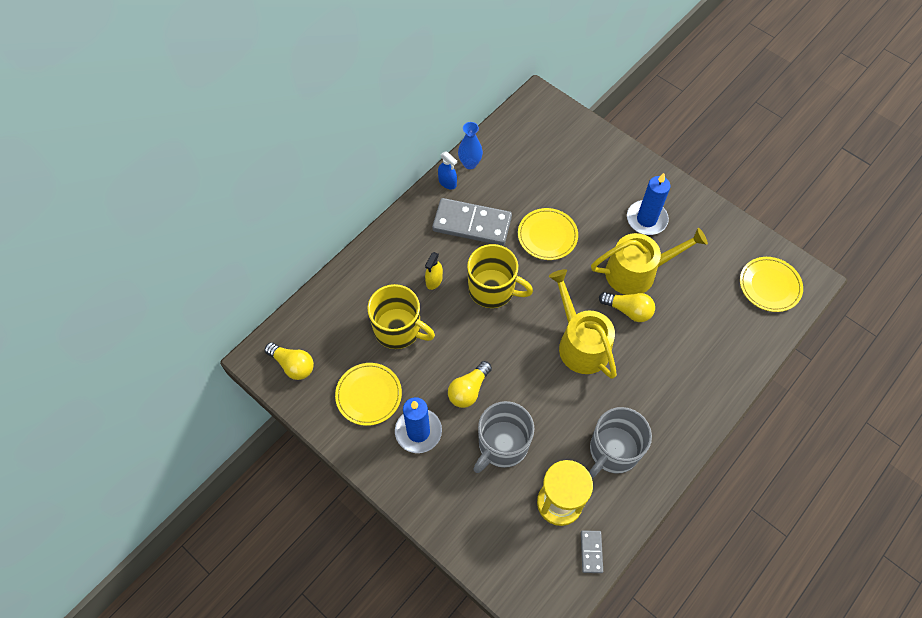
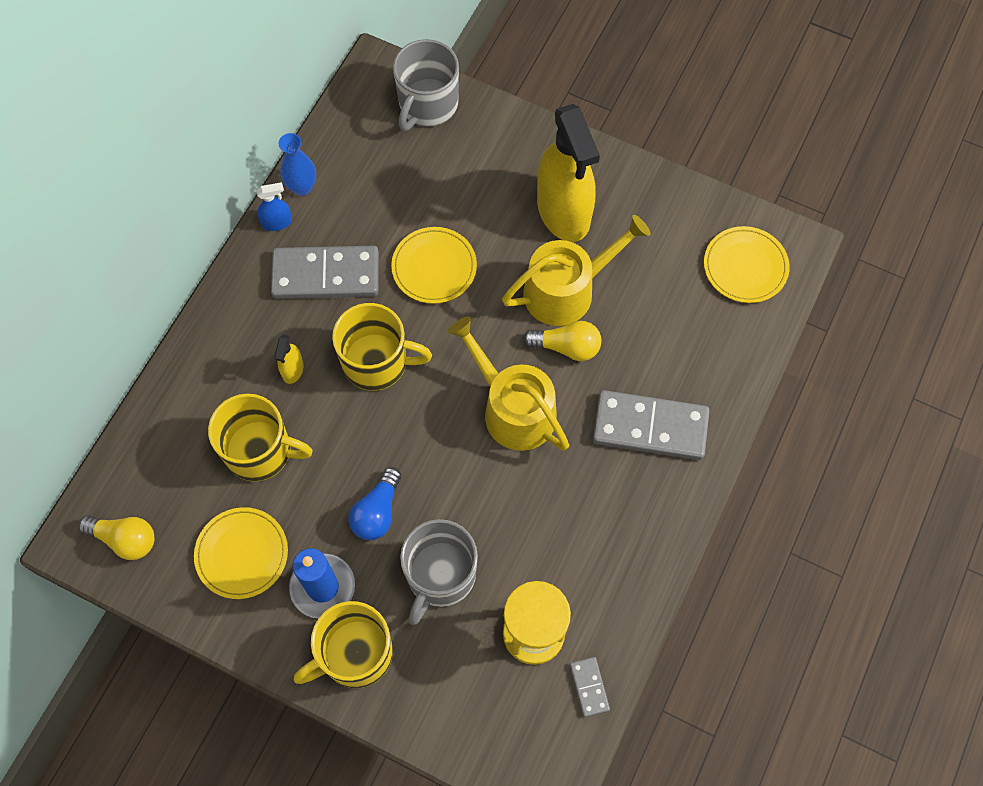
camera: 15 degrees left, 5 degrees up
blue spray bottle [438,152,457,189] -> blue spray bottle turned 45 degrees counterclockwise [256,182,292,231]
yellow light bulb [448,361,492,408] -> blue light bulb [348,467,401,540]
grey mug [589,407,652,478] -> grey mug moved to [393,39,459,131]
blue candle [627,173,671,235] -> yellow spray bottle [537,104,600,242]
none -> yellow mug [294,601,393,688]
none -> grey domino [593,390,710,460]

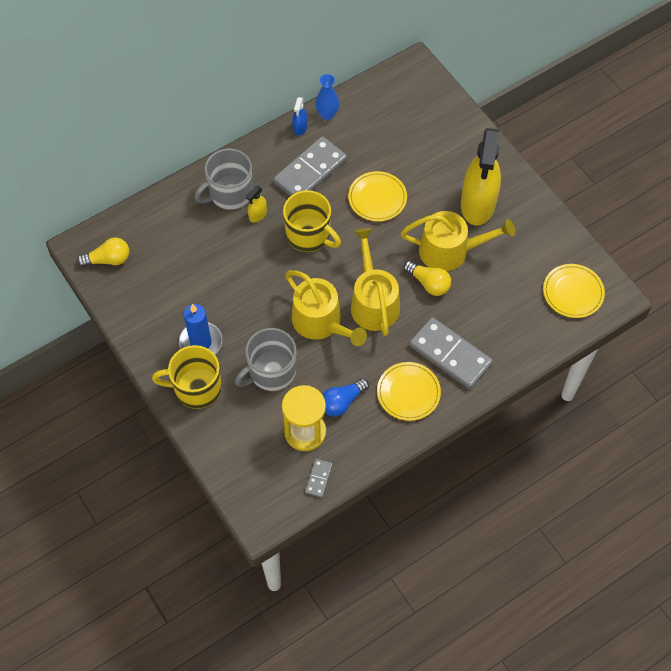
camera: 30 degrees right, 5 degrees down
yellow light bulb [78,515,155,560] -> yellow light bulb turned 60 degrees counterclockwise [77,237,129,267]
yellow plate [194,507,288,599] -> yellow plate moved to [377,362,441,421]
yellow mug [208,393,313,481] -> none
blue spray bottle [256,182,292,231] -> blue spray bottle turned 90 degrees clockwise [292,97,307,136]
grey domino [271,246,379,299] -> grey domino turned 75 degrees counterclockwise [273,136,347,196]
blue light bulb [348,467,401,540] -> blue light bulb moved to [322,378,369,417]
grey mug [393,39,459,131] -> grey mug moved to [194,149,253,210]
none -> yellow watering can [285,270,367,346]

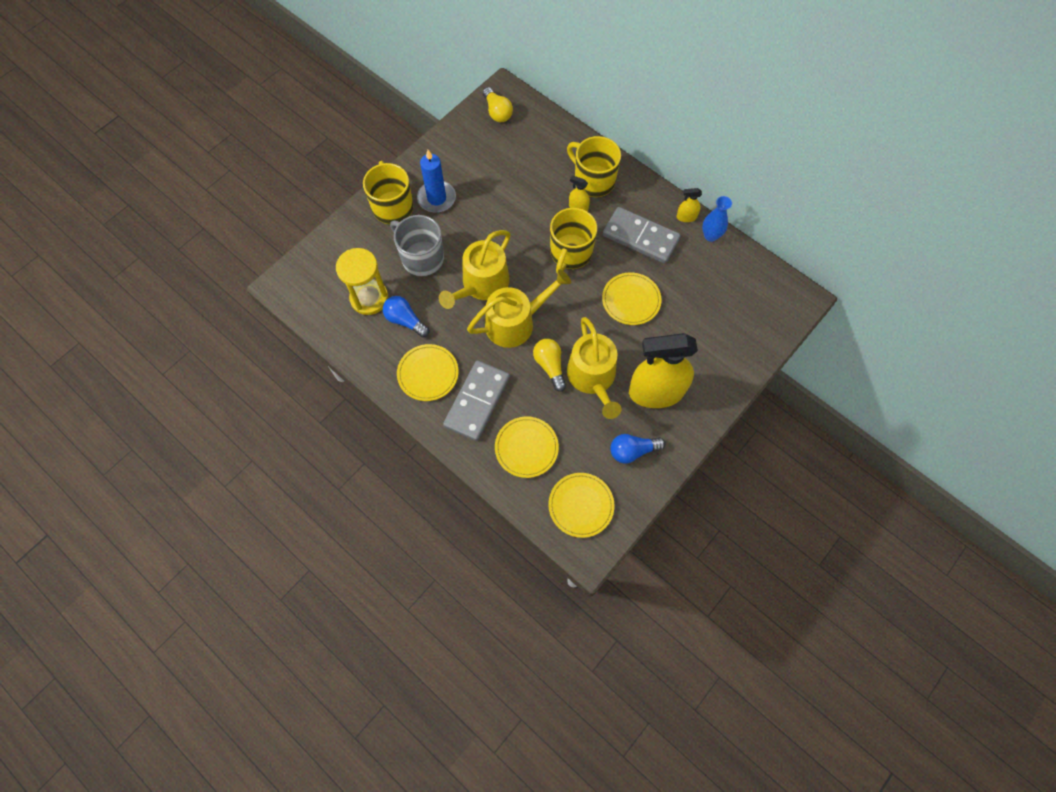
camera: 75 degrees right, 5 degrees up
grey mug [194,149,253,210] -> yellow mug [567,136,621,197]
blue spray bottle [292,97,307,136] -> yellow spray bottle [677,188,702,222]
grey domino [305,459,333,498] -> none
yellow light bulb [404,260,451,296] -> yellow light bulb turned 135 degrees clockwise [533,339,566,392]
none -> yellow plate [495,416,559,478]
none -> blue light bulb [610,434,665,464]

